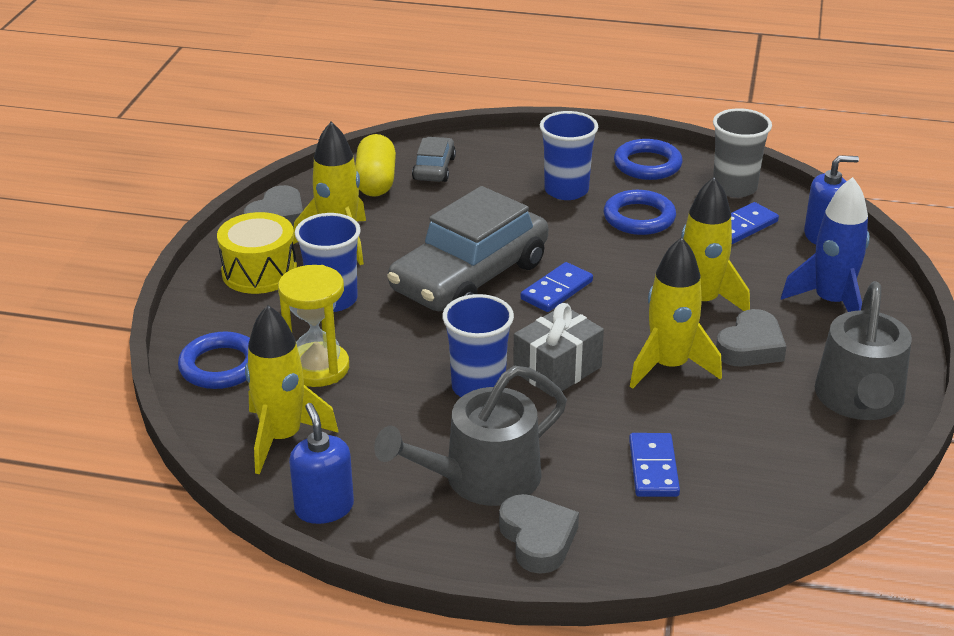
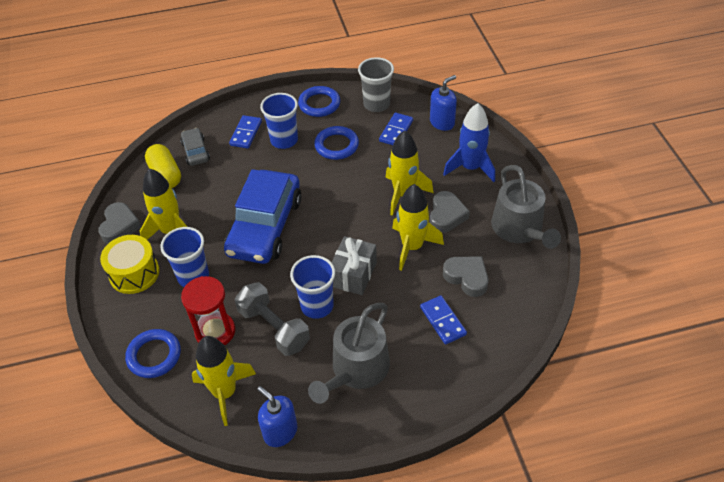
camera: 25 degrees left, 15 degrees up
yellow hourglass [278,265,349,387] -> red hourglass [181,276,235,345]
grey car [388,186,548,311] -> blue car [224,169,301,264]
grey heart [499,494,579,574] -> grey heart moved to [443,257,488,297]
blue domino [521,262,593,312] -> blue domino moved to [229,115,262,149]
none -> grey dumbbell [235,282,310,356]

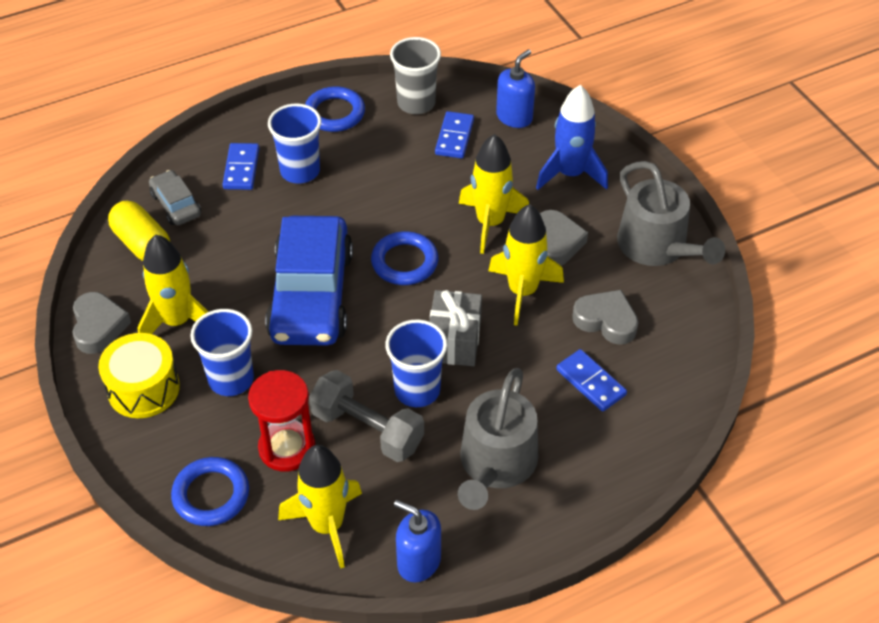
camera: 15 degrees left, 0 degrees up
blue ring [314,126,359,160] -> blue ring moved to [371,231,439,285]

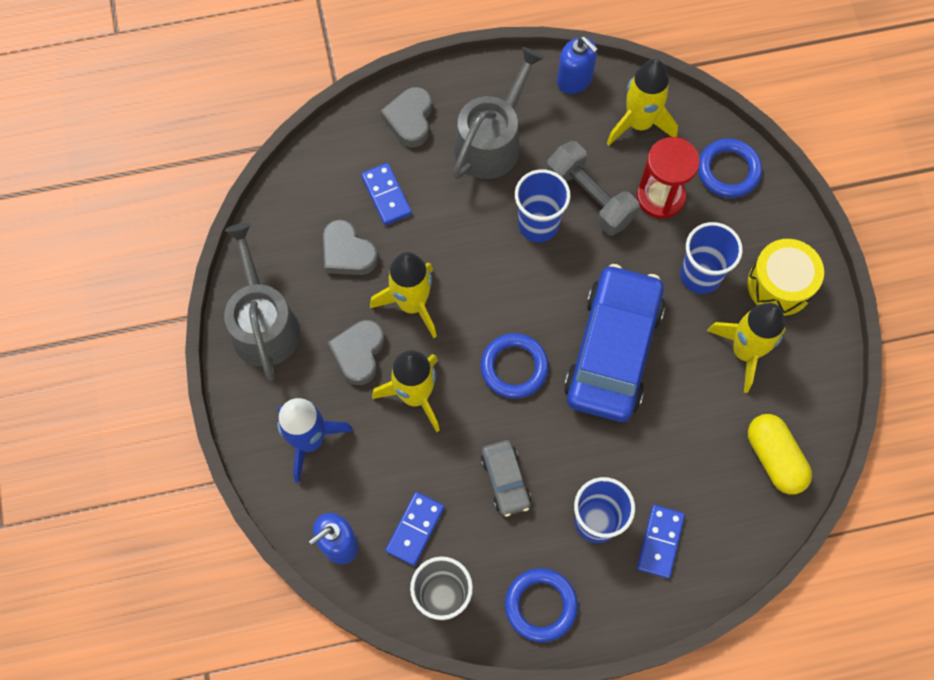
camera: 165 degrees left, 20 degrees up
grey heart [72,292,131,354] -> grey heart moved to [381,87,432,147]
grey car [149,170,201,225] -> grey car moved to [481,440,531,517]
grey gift [429,290,482,366] -> none

